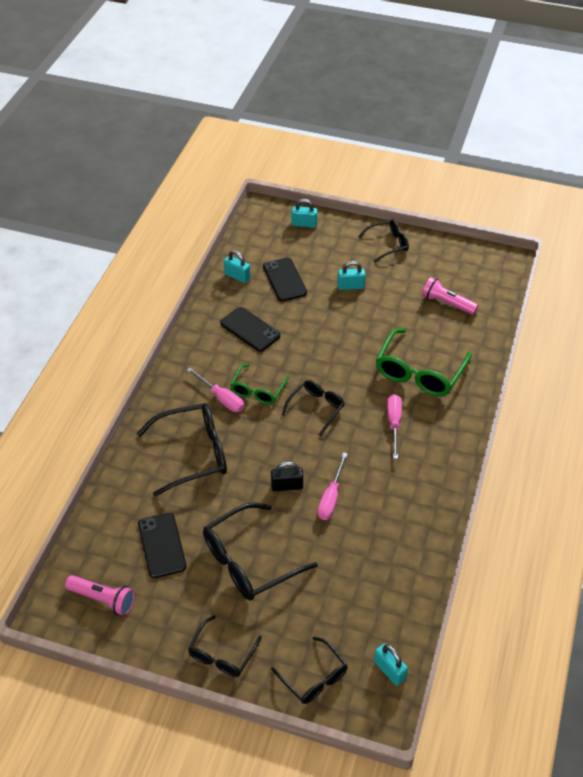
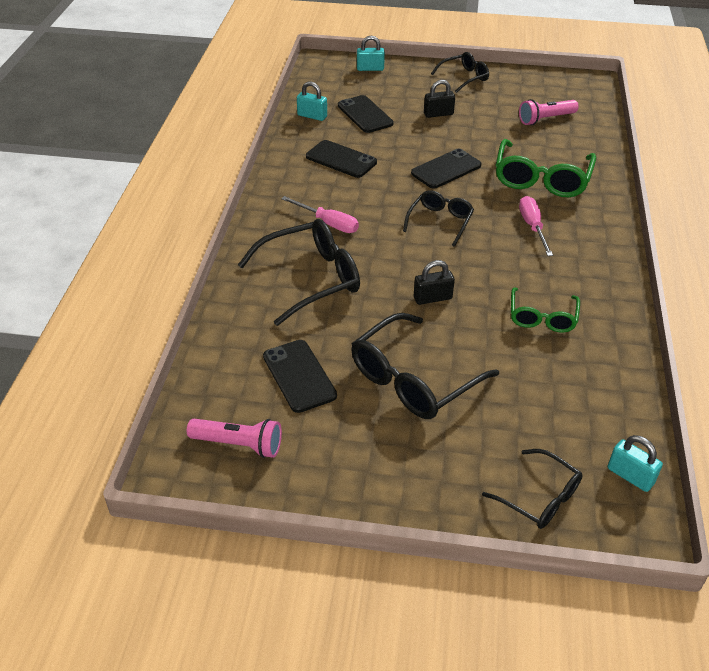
camera: 10 degrees left, 5 degrees down
black glasses [188,616,262,677] -> none
green glasses [230,364,289,404] -> green glasses moved to [511,288,580,333]
pink screwdriver [318,452,348,520] -> none
turquoise padlock [338,261,366,290] -> black padlock [424,80,455,118]
pink flashlight [422,277,478,315] -> pink flashlight turned 45 degrees counterclockwise [519,99,579,125]
none -> black phone [411,148,482,189]

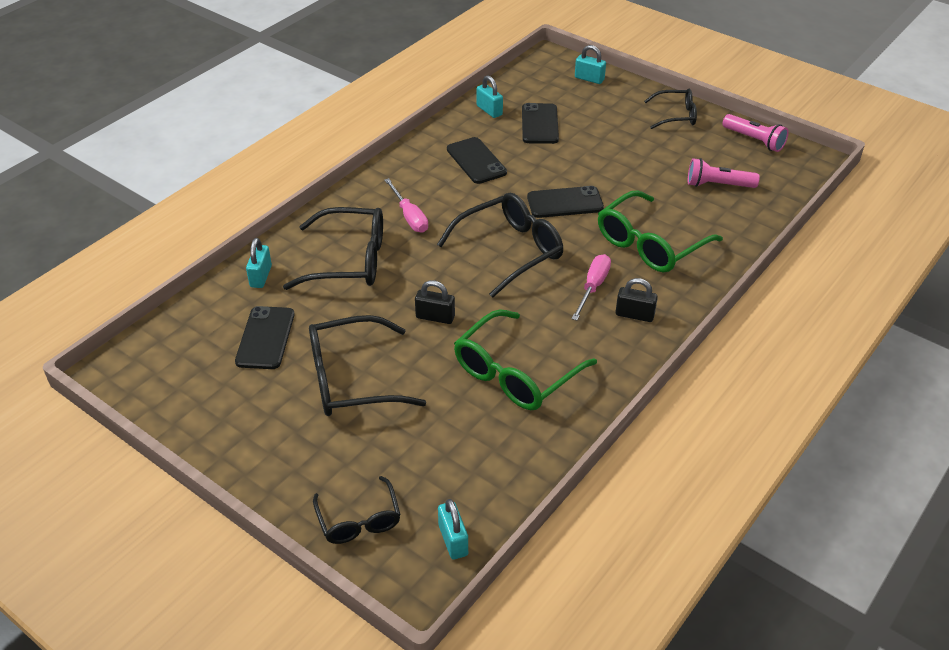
camera: 30 degrees right, 0 degrees up
pink flashlight [187,419,282,458] -> pink flashlight moved to [722,114,789,152]
black glasses [403,190,474,247] -> black glasses [437,193,563,298], size x1.68
black padlock [424,80,455,118] -> black padlock moved to [616,278,658,322]
green glasses [511,288,580,333] -> green glasses [454,309,597,410], size x1.68
none -> turquoise padlock [246,238,272,288]

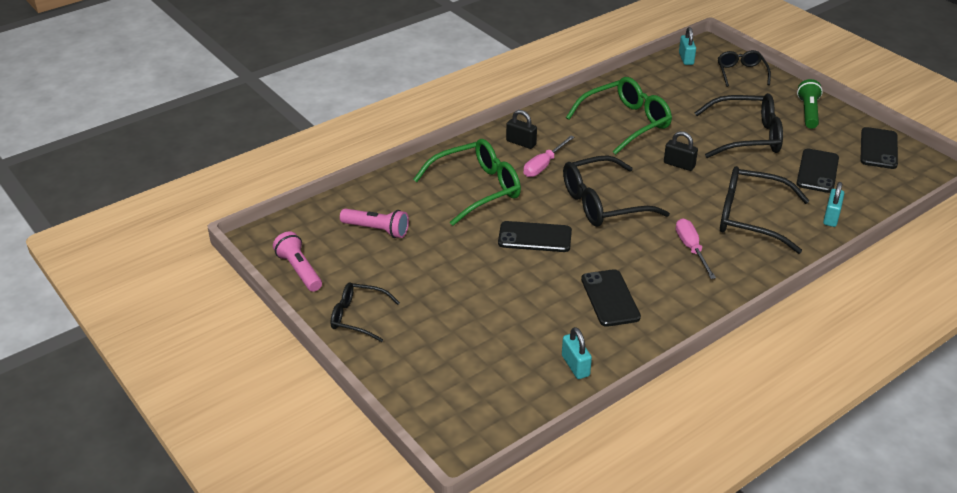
camera: 165 degrees left, 5 degrees down
black phone [522,103,559,144] -> black phone moved to [860,127,898,169]
turquoise padlock [575,45,606,84] -> none
none -> green flashlight [797,79,823,129]

